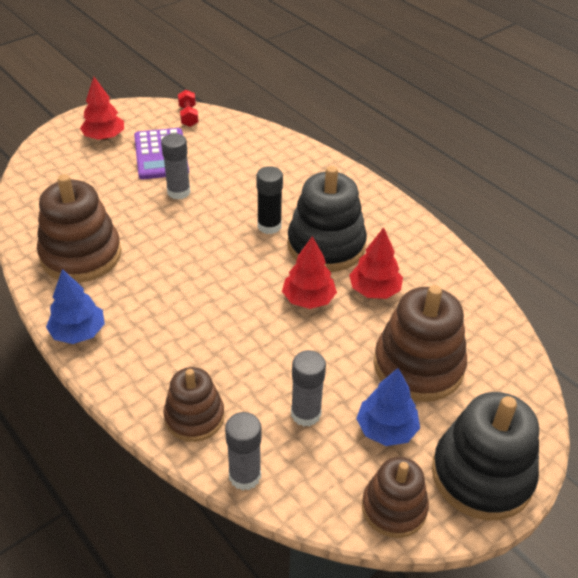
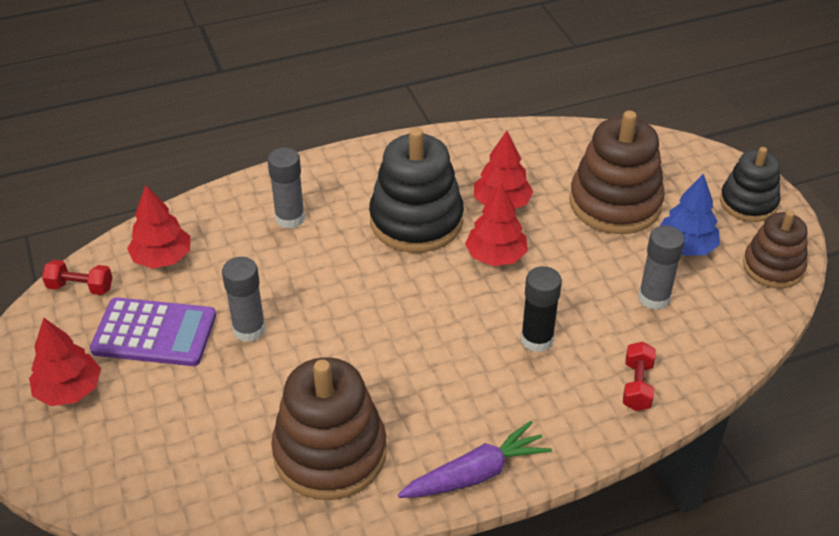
camera: 70 degrees left, 0 degrees up
blue tree [46,269,105,344] -> purple carrot [398,421,552,498]
brown stacking toy [163,367,225,442] -> red dumbbell [623,342,656,411]
grey glue stick [225,412,262,491] -> grey glue stick moved to [268,147,305,229]
black glue stick [256,166,283,234] -> black glue stick moved to [521,266,562,352]
black stacking toy [432,392,539,520] -> black stacking toy [720,147,781,222], size x0.62
none -> red tree [127,185,190,269]

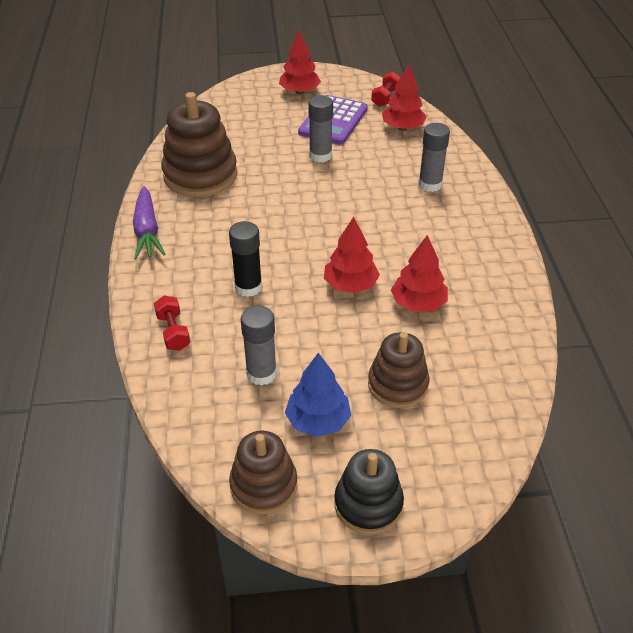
camera: 105 degrees right, 0 degrees up
black stacking toy [369,128,464,253] -> none
brown stacking toy [569,110,665,234] -> brown stacking toy [368,332,429,408], size x0.62
red dumbbell [623,342,656,411] -> red dumbbell turned 45 degrees clockwise [154,295,190,351]

